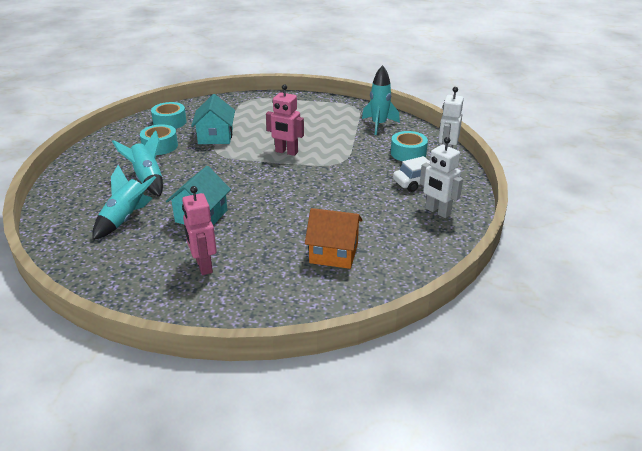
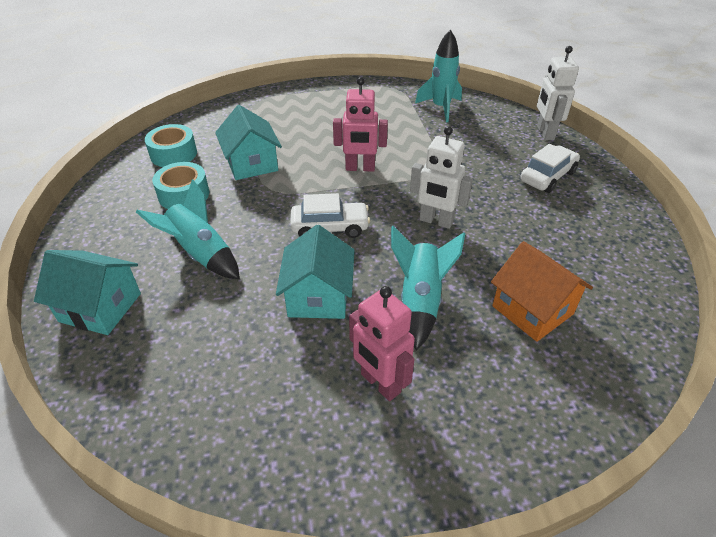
camera: 20 degrees left, 10 degrees up
turquoise rocket [92,165,156,240] -> turquoise rocket moved to [391,226,465,351]
orange house [305,208,363,269] -> orange house turned 60 degrees clockwise [491,241,593,342]
turquoise tape [391,131,428,161] -> none
white robot [420,137,463,218] -> white robot moved to [410,126,473,229]
none -> turquoise house [34,250,141,335]
none -> white car [290,193,370,238]

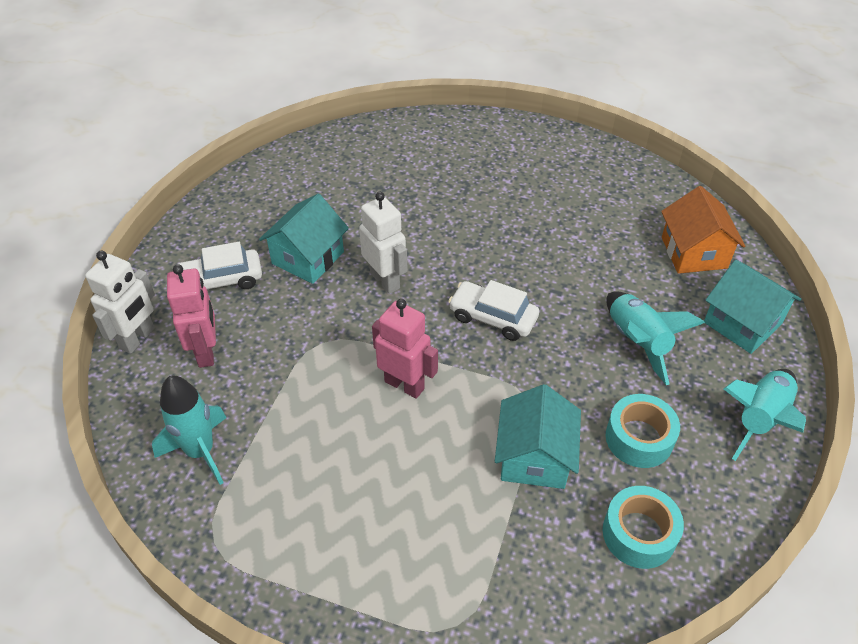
camera: 150 degrees left, 5 degrees up
turquoise house [276,225,355,319] -> turquoise house moved to [259,193,349,284]
pink robot [349,286,415,401] -> pink robot moved to [167,264,216,368]
turquoise rocket [391,226,465,351] -> turquoise rocket moved to [723,369,806,461]
orange house [491,241,593,342] -> orange house moved to [661,186,745,274]

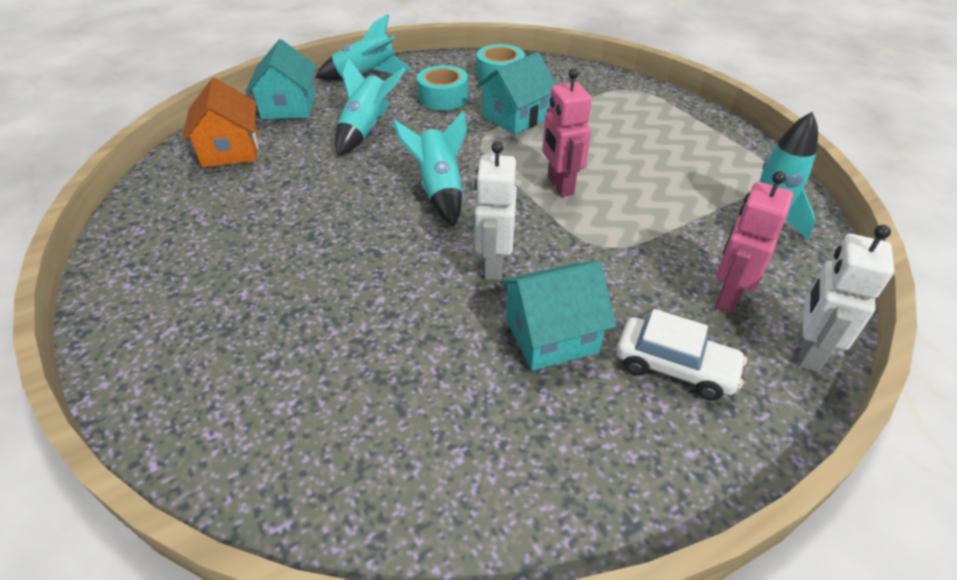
camera: 140 degrees left, 5 degrees down
white robot [85,251,155,354] -> white robot turned 45 degrees counterclockwise [798,225,894,372]
white car [448,280,539,341] -> turquoise rocket [392,111,467,226]
orange house [661,186,745,274] -> orange house turned 45 degrees counterclockwise [182,78,259,167]

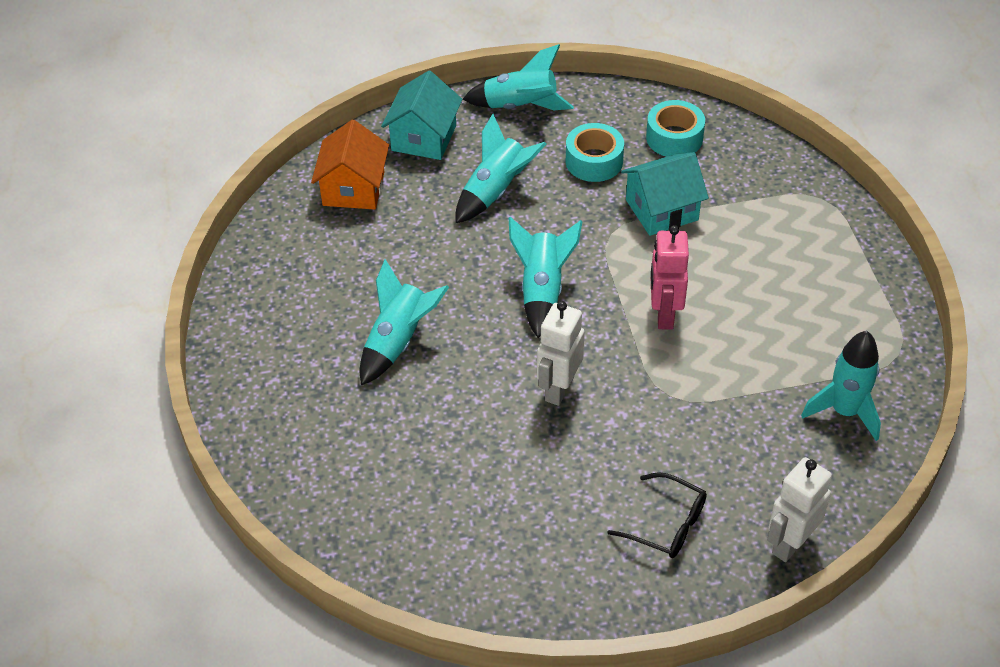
camera: 20 degrees right, 5 degrees up
turquoise house [500,261,616,371] -> none
white car [617,309,747,400] -> black glasses [608,472,707,558]
pink robot [715,171,793,313] -> none
none -> turquoise rocket [360,259,449,386]

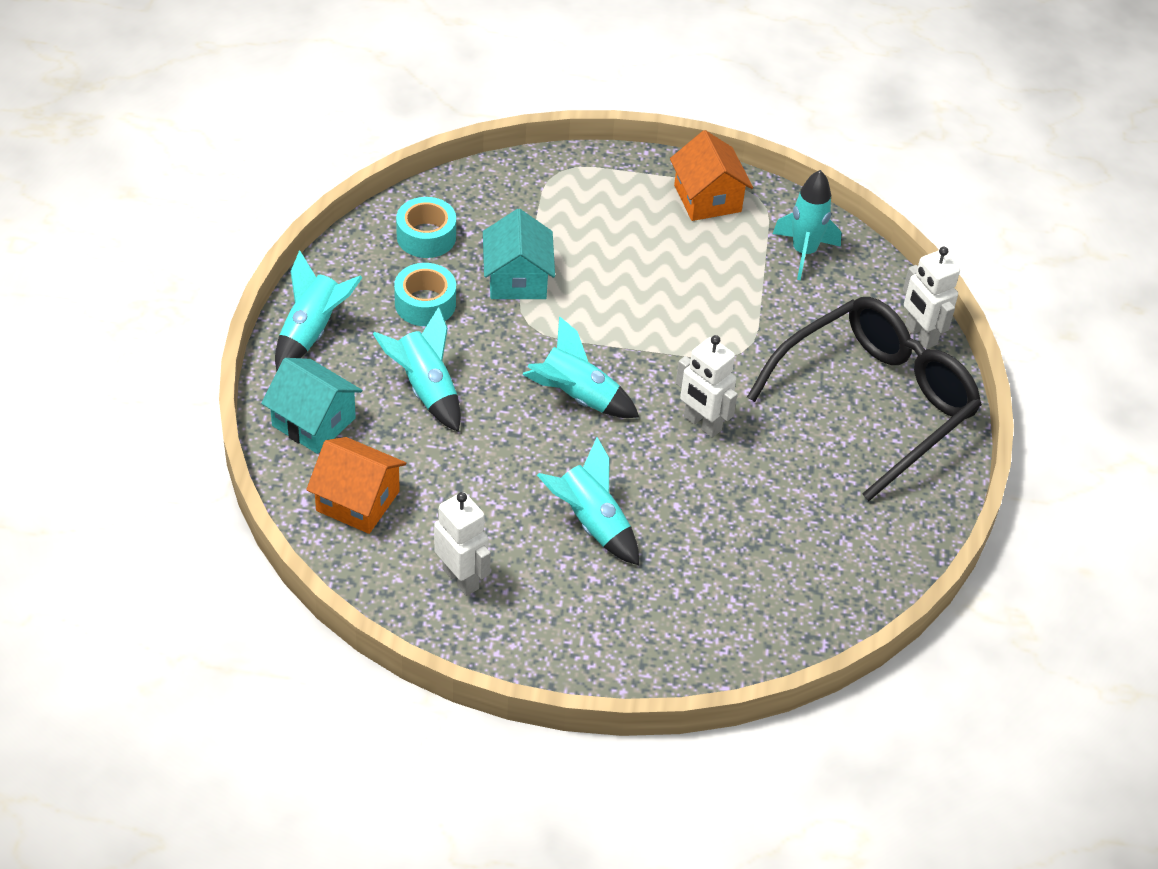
camera: 75 degrees left, 0 degrees up
black glasses [608,472,707,558] -> black glasses [747,297,982,501], size x2.39
pink robot [651,225,689,330] -> none
none -> white robot [434,492,491,596]
none -> orange house [670,130,753,221]

